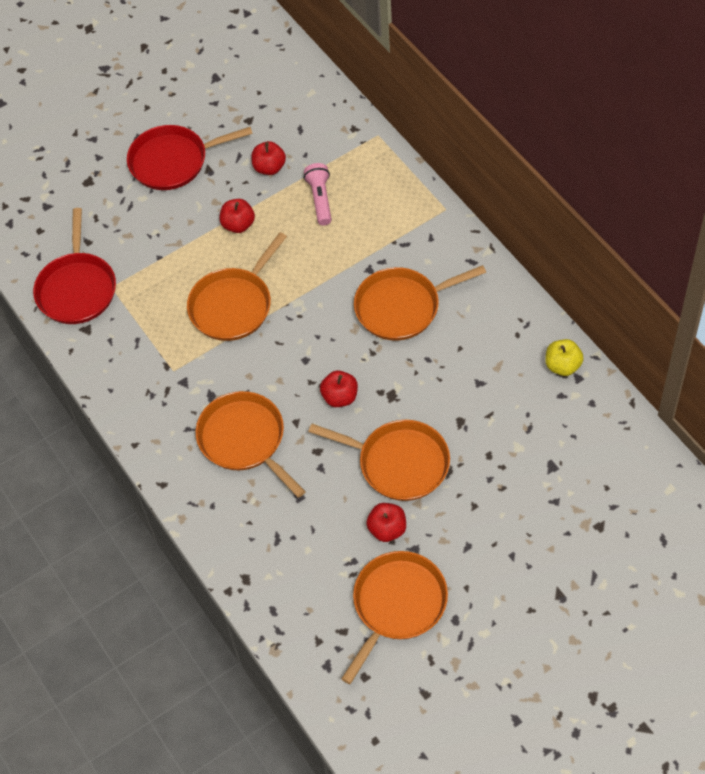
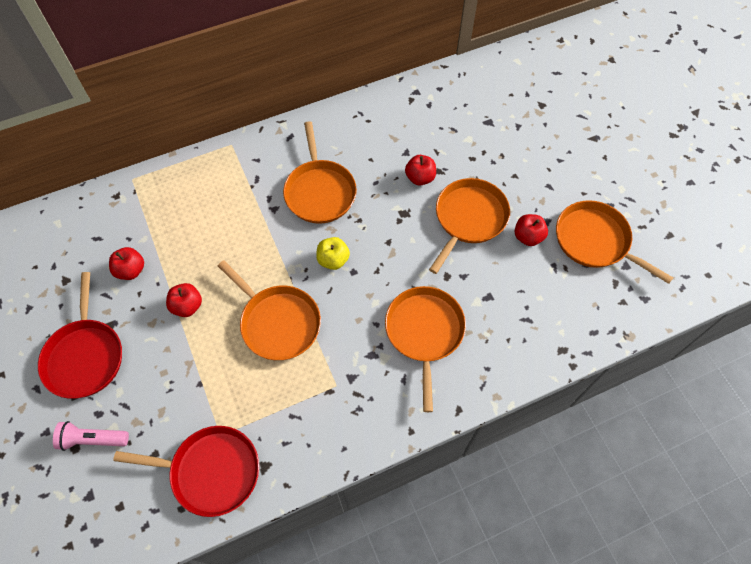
camera: 85 degrees left, 5 degrees up
orange pan [196,391,306,498] -> orange pan turned 120 degrees clockwise [385,286,466,412]
pink flashlight [304,163,332,226] -> pink flashlight moved to [53,421,129,451]
red apple [320,370,358,407] -> red apple moved to [405,155,436,186]
yellow apple [545,339,583,376] -> yellow apple moved to [316,237,350,270]

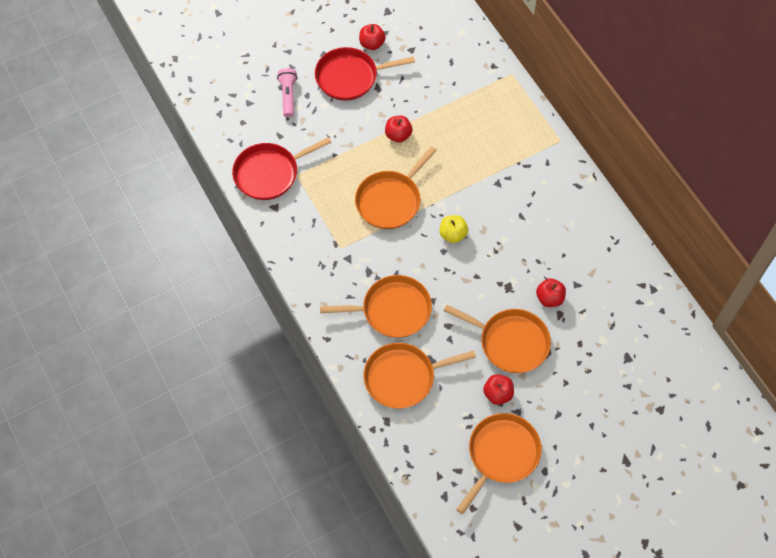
camera: 85 degrees right, 0 degrees up
red apple [109,247,144,280] -> red apple moved to [359,24,386,50]
red pan [113,426,259,517] -> red pan turned 60 degrees clockwise [232,137,332,200]
orange pan [283,121,357,224] -> orange pan moved to [364,343,476,409]

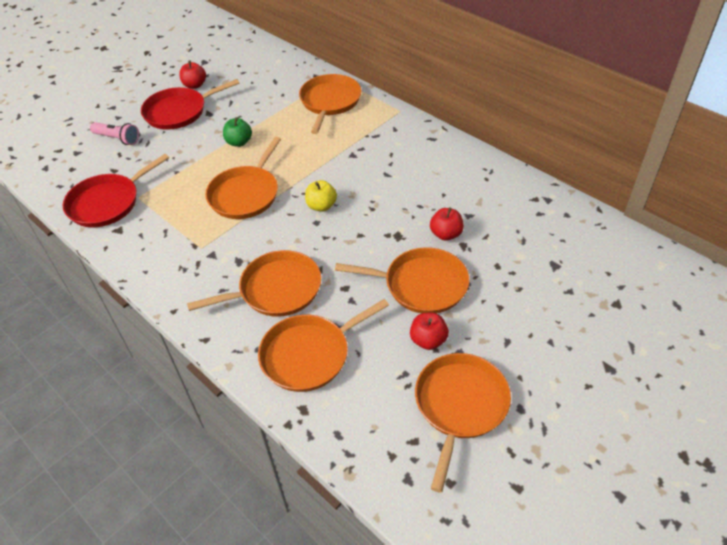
camera: 15 degrees left, 15 degrees down
pink flashlight [277,68,298,118] -> pink flashlight turned 135 degrees clockwise [90,122,139,145]
red apple [385,116,413,143] -> green apple [223,117,252,147]
none -> orange pan [299,74,361,134]

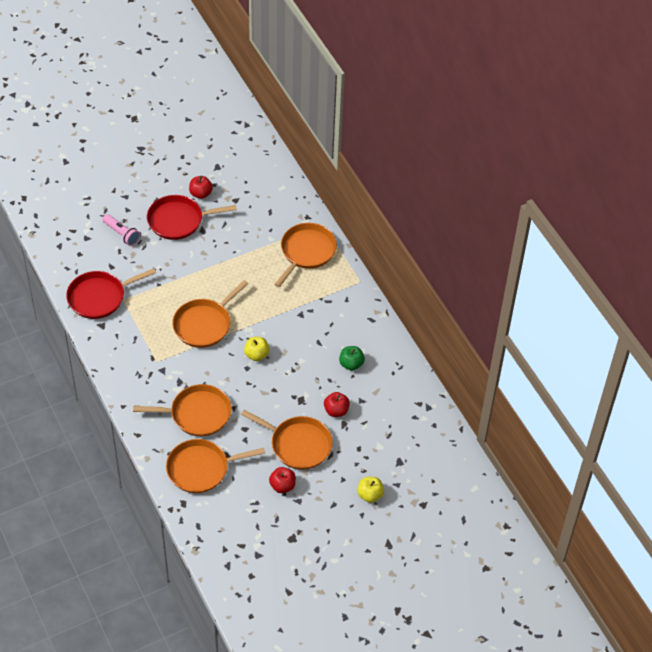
camera: 15 degrees right, 5 degrees up
green apple [223,117,252,147] -> green apple moved to [339,346,365,371]
orange pan [415,353,511,493] -> none
none -> yellow apple [357,477,384,503]

